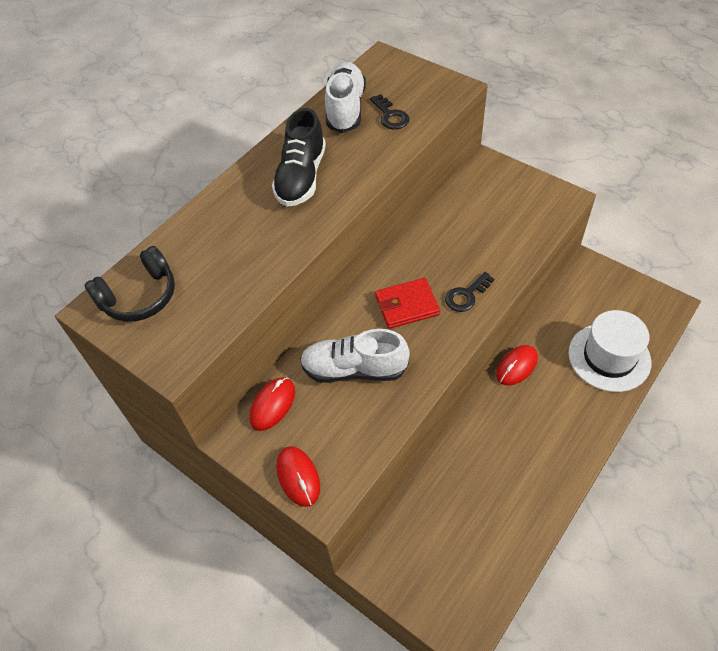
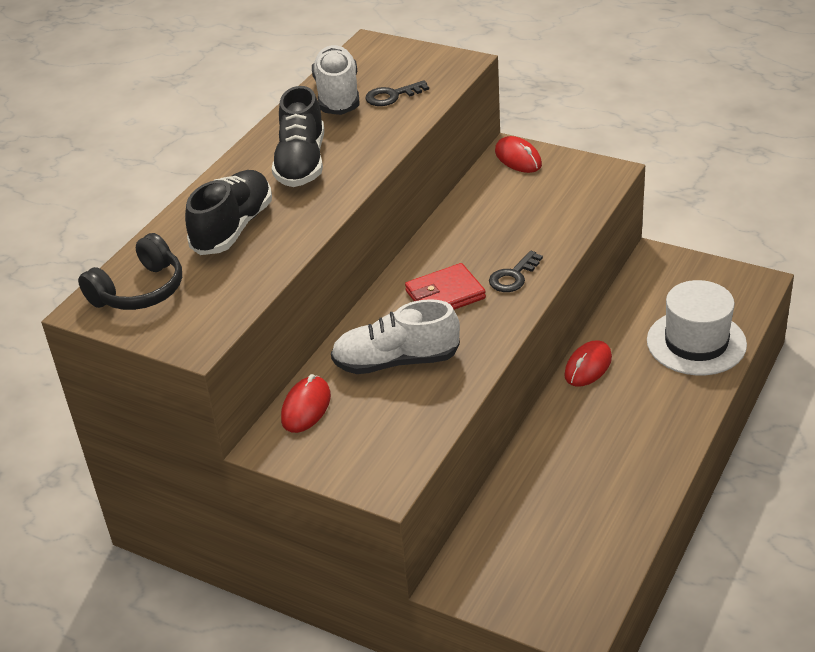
camera: 10 degrees left, 15 degrees down
red mouse [276,446,320,507] -> red mouse moved to [495,136,542,173]
black key [370,94,409,129] -> black key turned 105 degrees clockwise [365,80,429,106]
none -> black shoe [185,170,272,255]

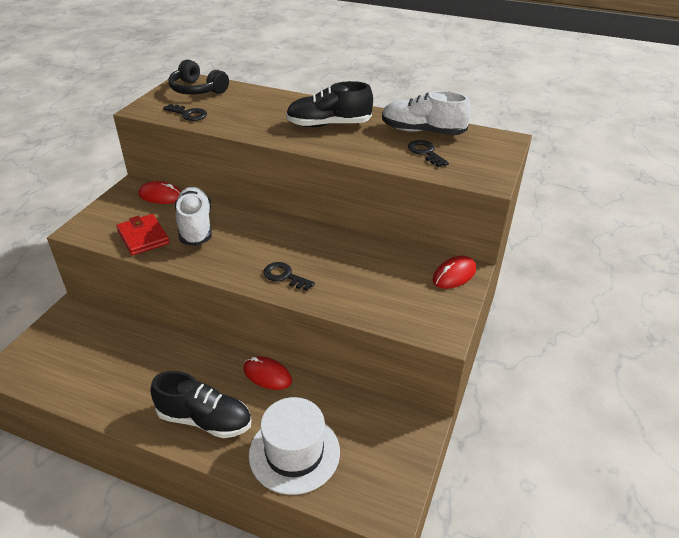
camera: 80 degrees right, 0 degrees up
black shoe [185,170,272,255] -> black shoe moved to [150,371,251,438]
white shoe [312,45,360,115] -> white shoe turned 150 degrees counterclockwise [382,91,471,135]
red wallet [405,263,486,310] -> red wallet moved to [116,214,169,256]
none -> black key [163,104,207,121]

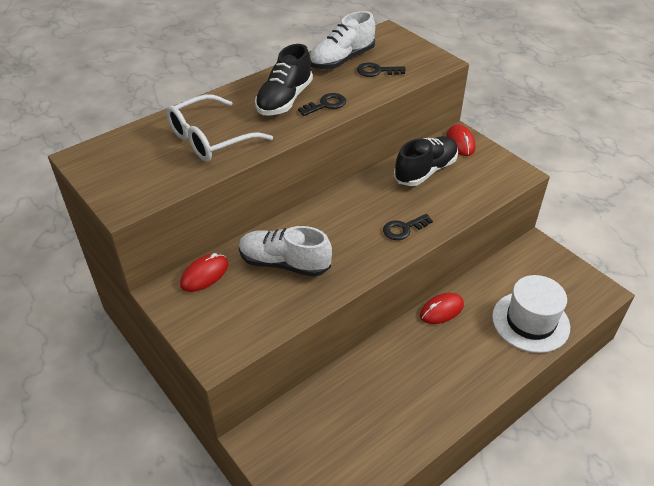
camera: 60 degrees left, 5 degrees up
red wallet [116,214,169,256] -> none
black shoe [150,371,251,438] -> black shoe moved to [394,136,458,186]
black key [163,104,207,121] -> black key moved to [298,93,346,116]
black headphones [168,60,229,94] -> none
none -> white glasses [166,94,273,162]

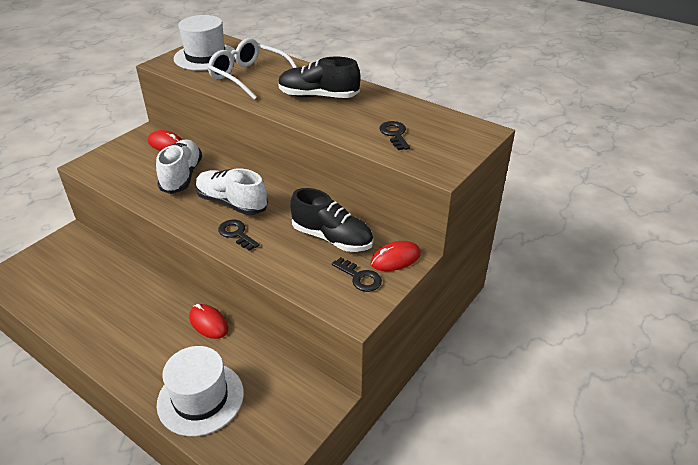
camera: 75 degrees right, 5 degrees down
black key [298,93,346,116] -> black key moved to [332,257,382,292]
white shoe [310,11,375,70] -> white shoe moved to [196,168,268,215]
none -> white hat [174,15,235,71]

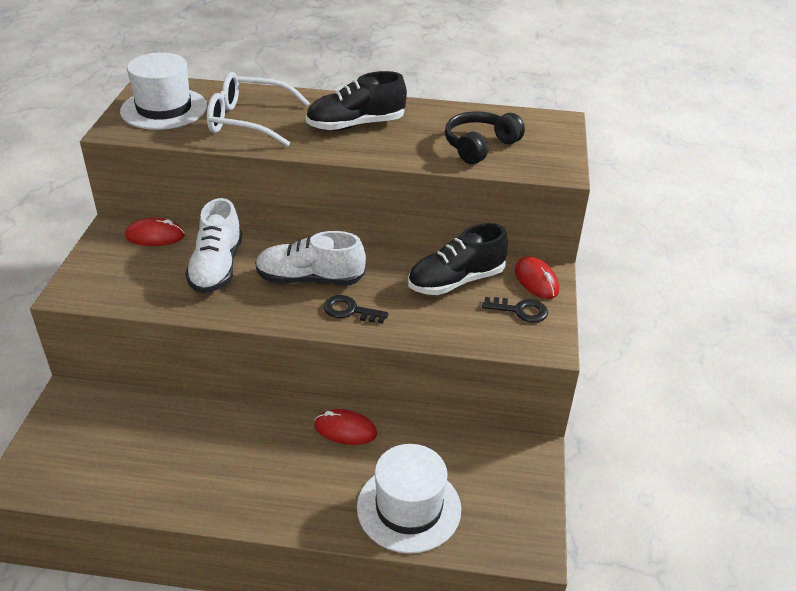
camera: 30 degrees left, 0 degrees up
white shoe [156,139,202,194] -> white shoe turned 150 degrees counterclockwise [185,198,242,293]
black shoe [290,188,373,252] -> black shoe turned 150 degrees clockwise [408,223,508,295]
red mouse [370,241,421,271] -> red mouse turned 60 degrees counterclockwise [515,256,559,299]
black key [379,121,410,150] -> black headphones [445,111,525,164]

